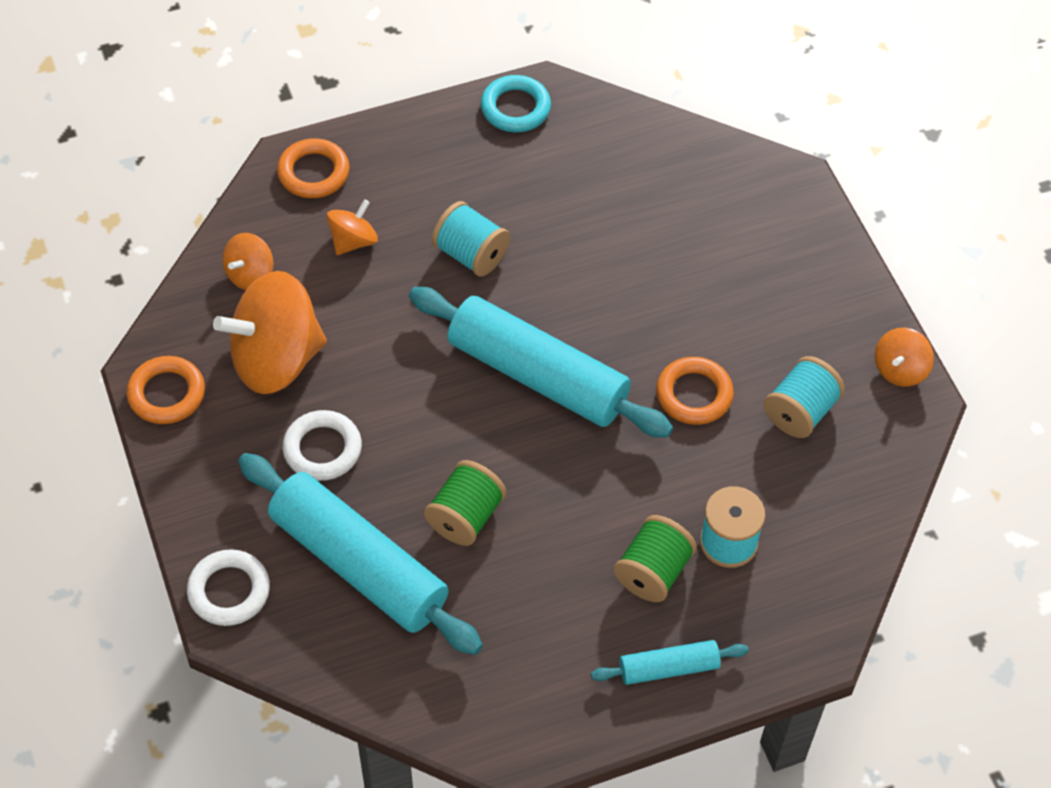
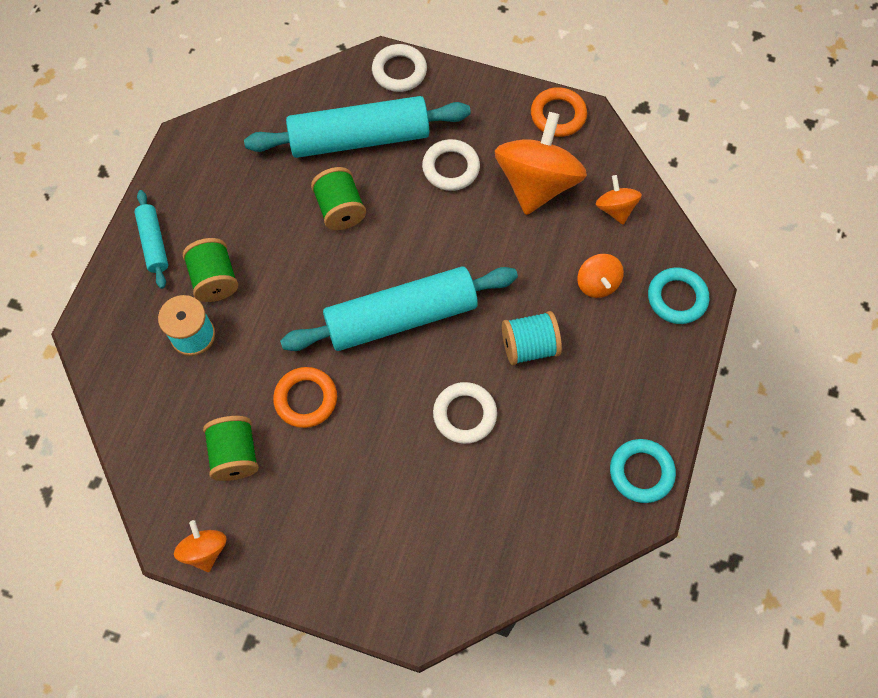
camera: 130 degrees right, 10 degrees up
orange ring [277,138,349,198] -> turquoise ring [648,267,709,324]
turquoise rolling pin [591,640,749,685] -> turquoise rolling pin turned 45 degrees counterclockwise [135,190,168,289]
turquoise spool [764,356,845,438] -> green spool [203,416,259,481]
none -> white ring [433,382,497,444]

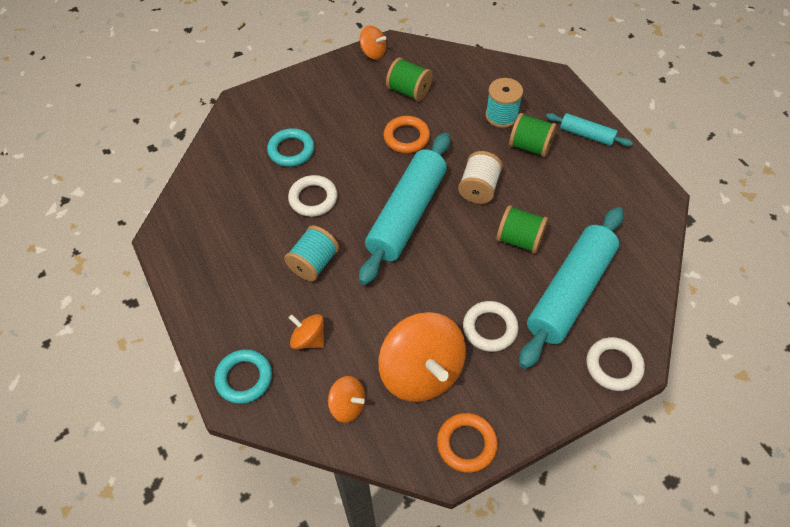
camera: 135 degrees right, 10 degrees down
turquoise ring [610,439,676,503] -> turquoise ring moved to [267,128,314,167]
none -> white spool [458,151,503,204]

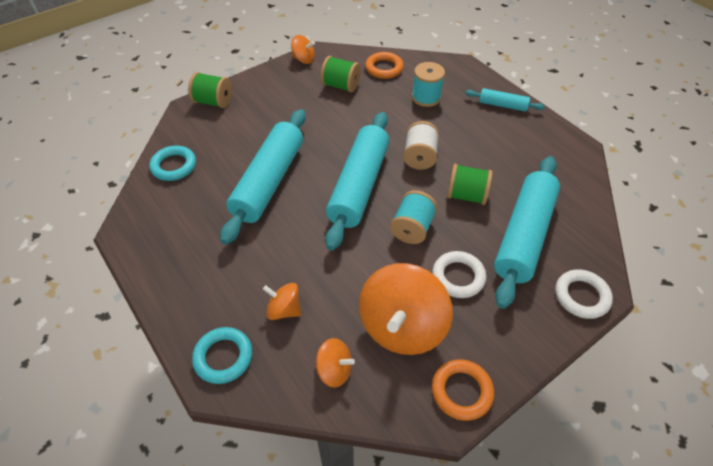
camera: 10 degrees left, 5 degrees down
turquoise ring [267,128,314,167] -> turquoise ring moved to [149,146,196,181]
turquoise spool [284,225,339,281] -> turquoise spool moved to [390,190,437,244]
white ring [288,175,338,217] -> turquoise rolling pin [220,109,306,245]
orange spinning top [379,312,466,402] -> orange spinning top turned 60 degrees clockwise [359,263,453,355]
orange ring [383,116,430,153] -> orange ring moved to [365,52,404,79]
green spool [509,113,557,157] -> green spool moved to [188,72,232,108]

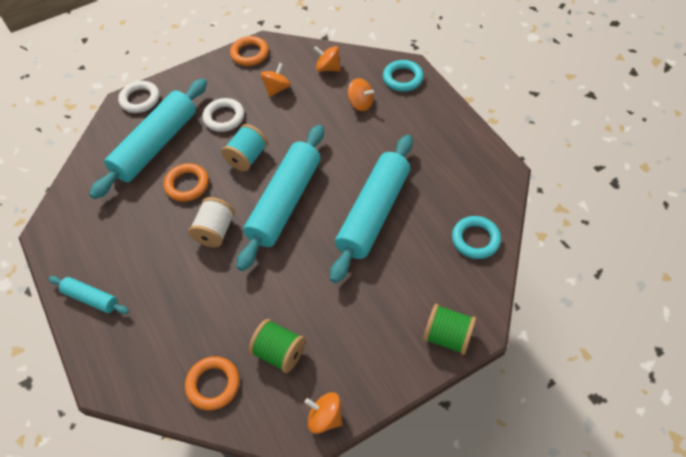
camera: 170 degrees left, 5 degrees up
orange spinning top [359,263,453,355] -> orange spinning top [260,63,291,97], size x0.49
turquoise spool [412,62,445,107] -> none
green spool [447,164,493,205] -> orange ring [164,163,209,202]

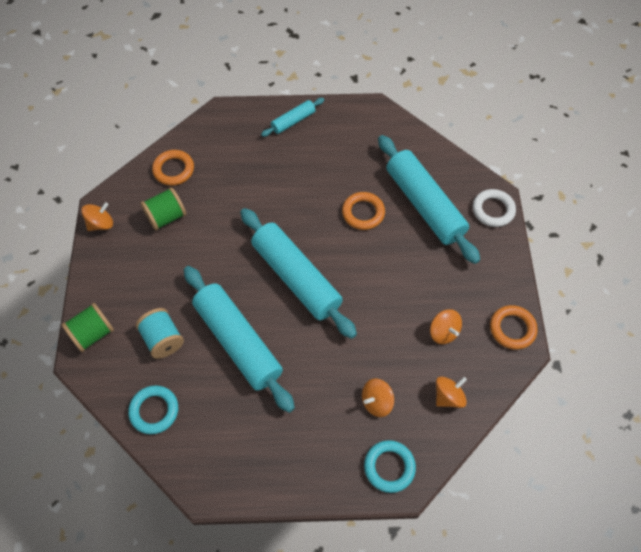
camera: 115 degrees right, 5 degrees up
white spool [188,197,235,248] -> none
white ring [202,98,244,132] -> none
turquoise spool [222,124,268,171] -> turquoise spool moved to [136,308,184,359]

